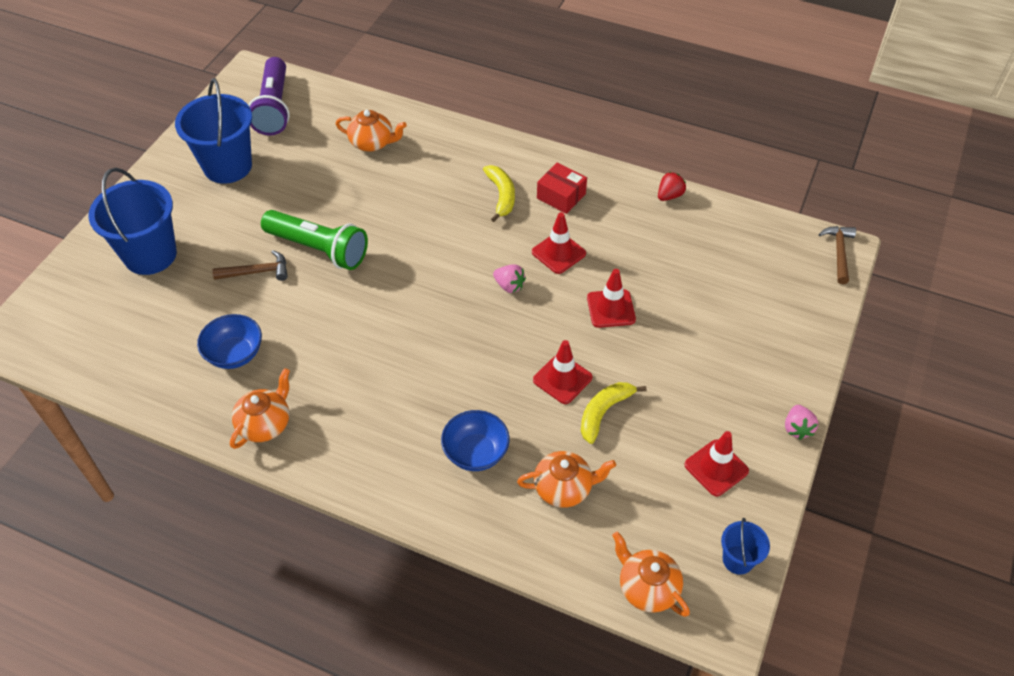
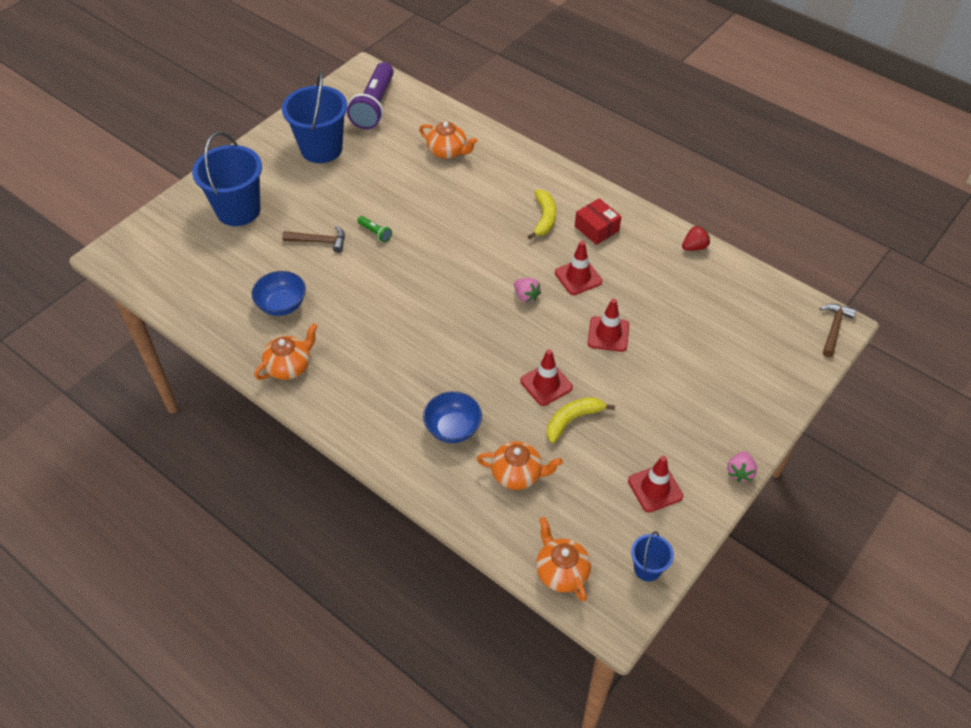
camera: 15 degrees right, 0 degrees up
green flashlight [261,210,368,270] -> green flashlight [357,216,392,242], size x0.42

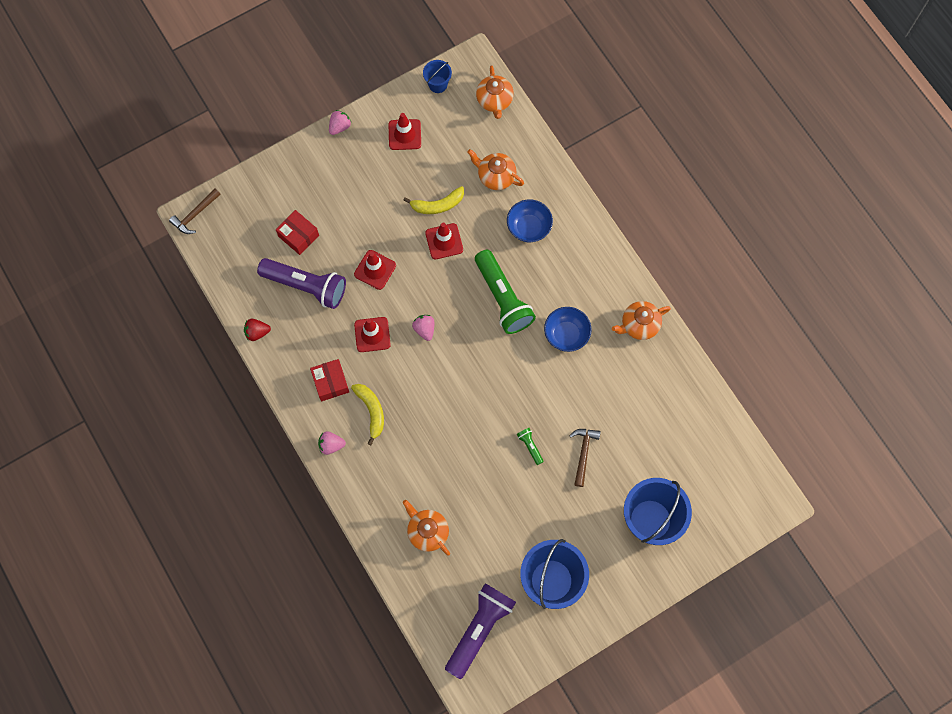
camera: 160 degrees left, 20 degrees up
blue bowl [251,271,306,316] -> blue bowl moved to [544,307,592,352]
brown hammer [282,226,345,253] -> brown hammer turned 75 degrees clockwise [569,429,601,487]
yellow banana [528,190,556,239] -> yellow banana turned 135 degrees clockwise [351,384,384,445]
none -> purple flashlight [257,258,346,309]
none -> red box [276,210,319,255]
none -> pink strawberry [318,431,346,455]
none -> green flashlight [475,250,536,334]

